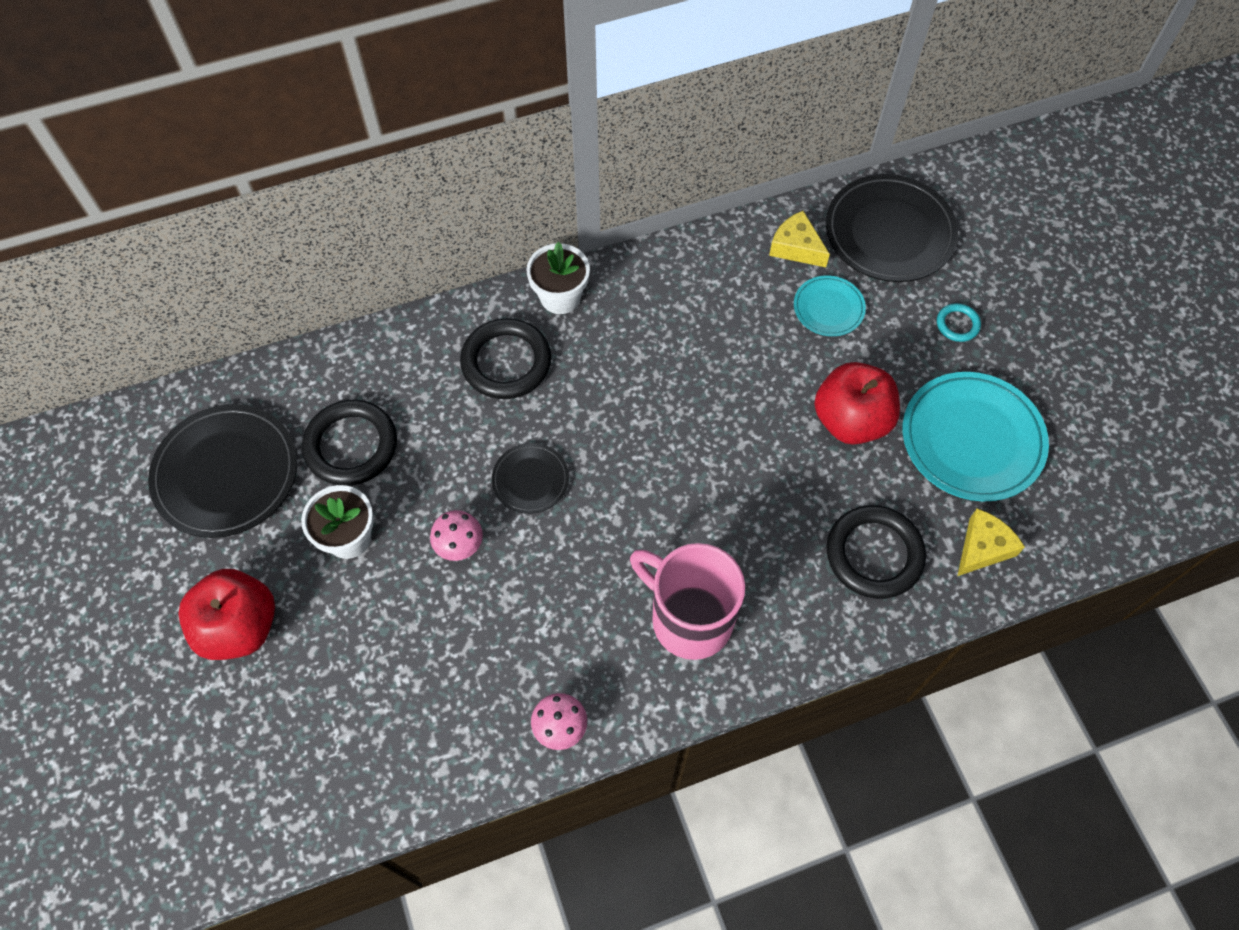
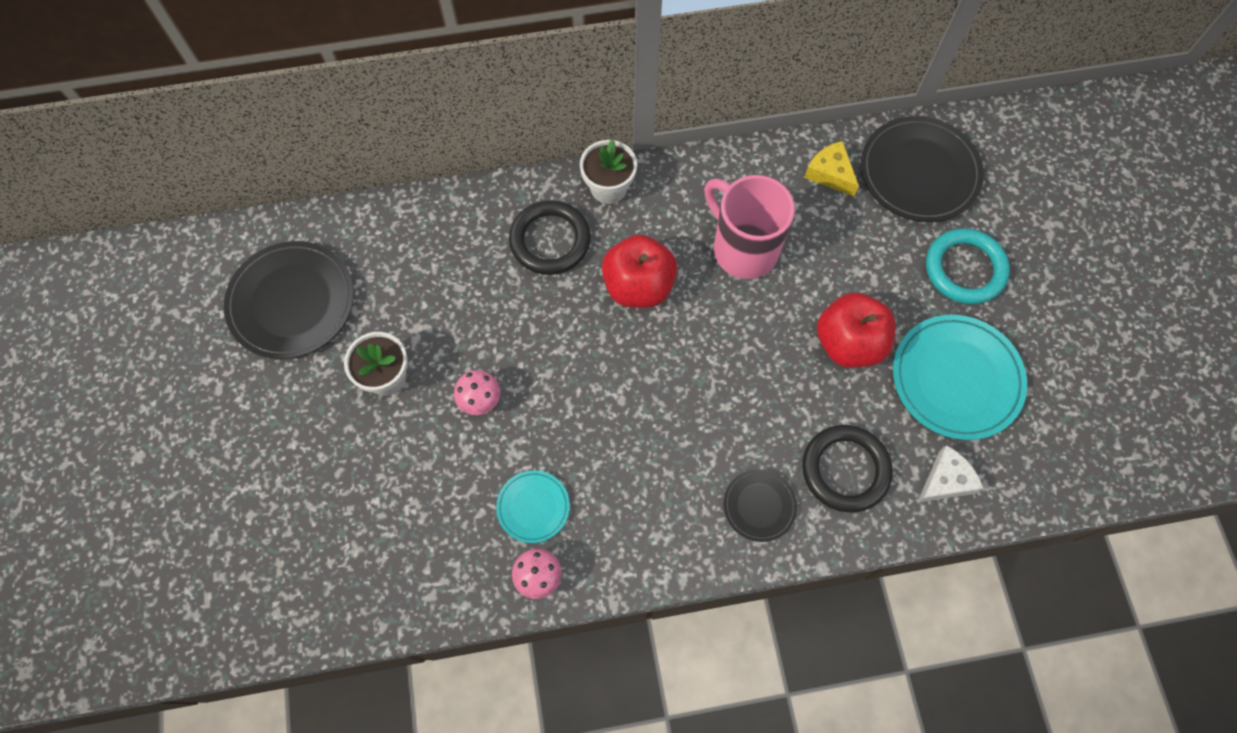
camera: 10 degrees right, 5 degrees up
red apple [178,569,275,660] -> red apple moved to [602,234,677,308]
black ring [302,400,397,486] -> none
black plate [492,443,569,514] -> black plate moved to [724,469,797,542]
pink mug [630,543,745,660] -> pink mug moved to [704,175,795,279]
turquoise plate [794,275,866,336] -> turquoise plate moved to [496,470,570,543]
turquoise ring [937,303,981,342] -> turquoise ring [926,228,1010,304], size x2.03
yellow cheese [957,509,1025,576] -> white cheese [917,445,984,503]

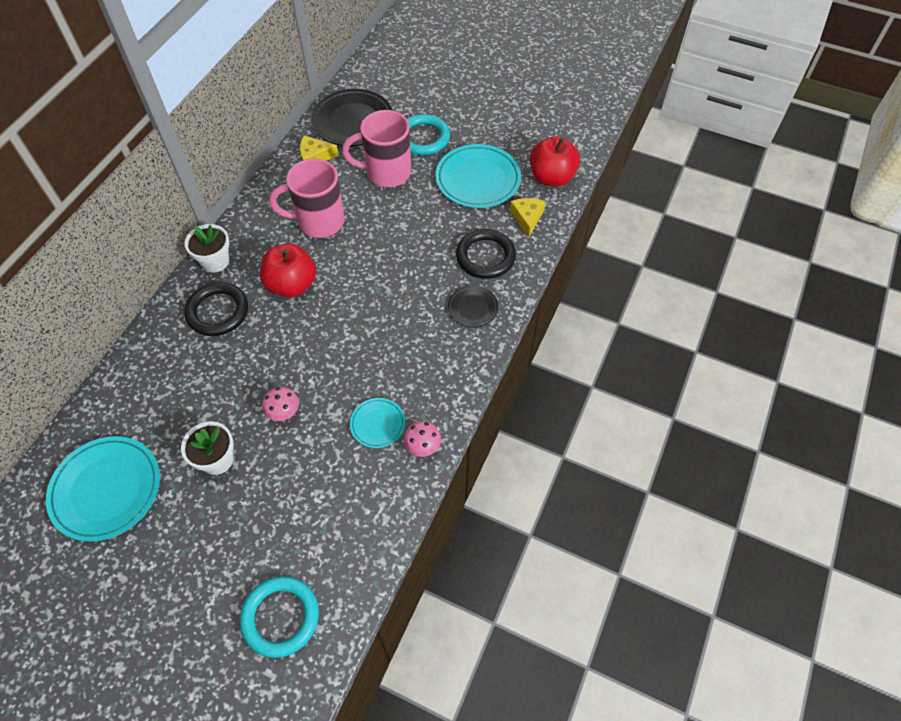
camera: 55 degrees left, 10 degrees down
black plate [224,241,354,359] -> turquoise plate [46,436,160,542]
red apple [817,292,896,368] -> red apple moved to [530,136,580,187]
white cheese [917,445,984,503] -> yellow cheese [510,198,545,238]
none -> turquoise ring [240,576,319,658]
none -> pink mug [342,110,411,187]

